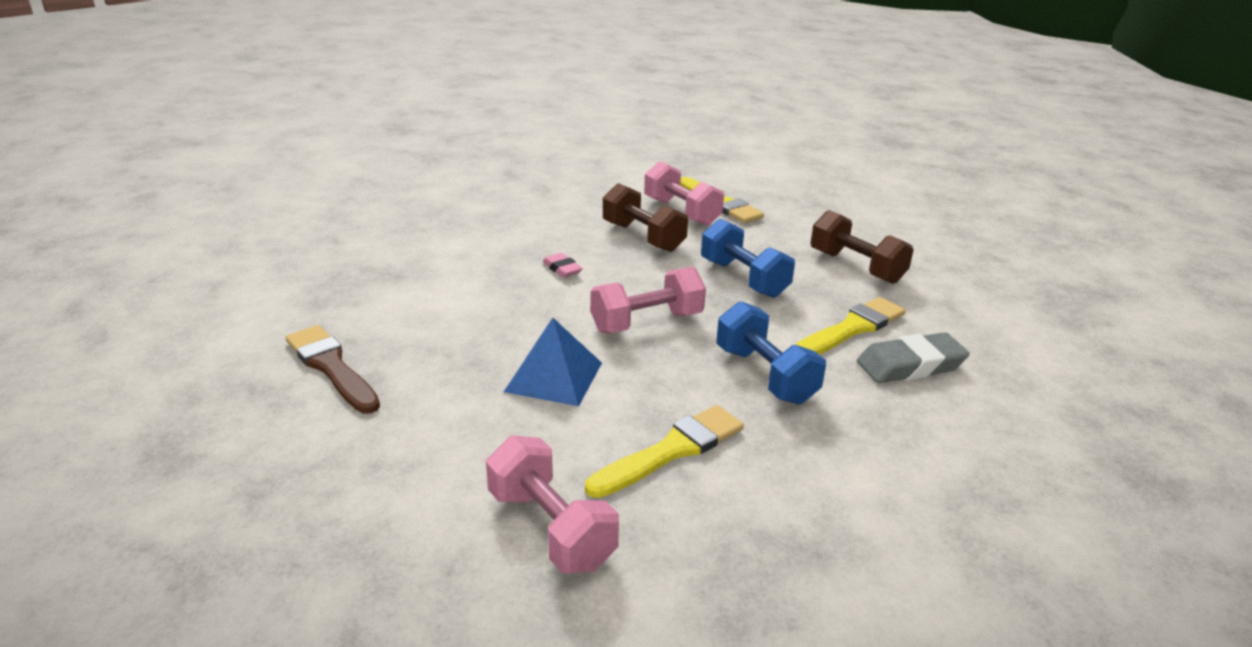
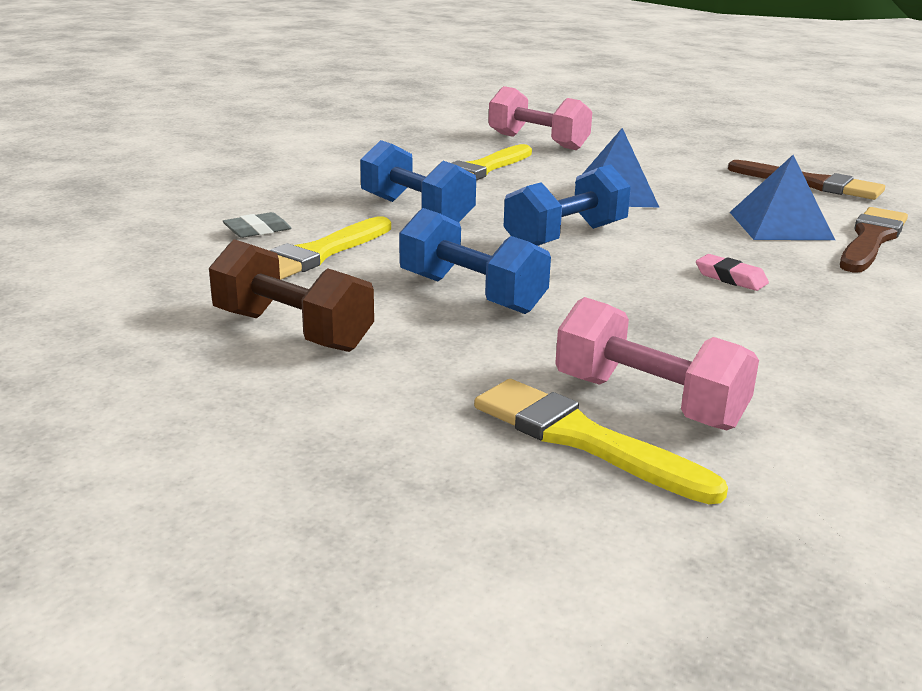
camera: 165 degrees right, 5 degrees down
pink dumbbell [590,267,706,333] -> blue dumbbell [503,164,631,246]
brown dumbbell [603,183,688,252] -> none
grey eraser [857,332,970,383] -> grey eraser [223,212,291,238], size x0.55
none -> blue pyramid [730,155,835,240]
none -> brown brush [840,207,908,273]

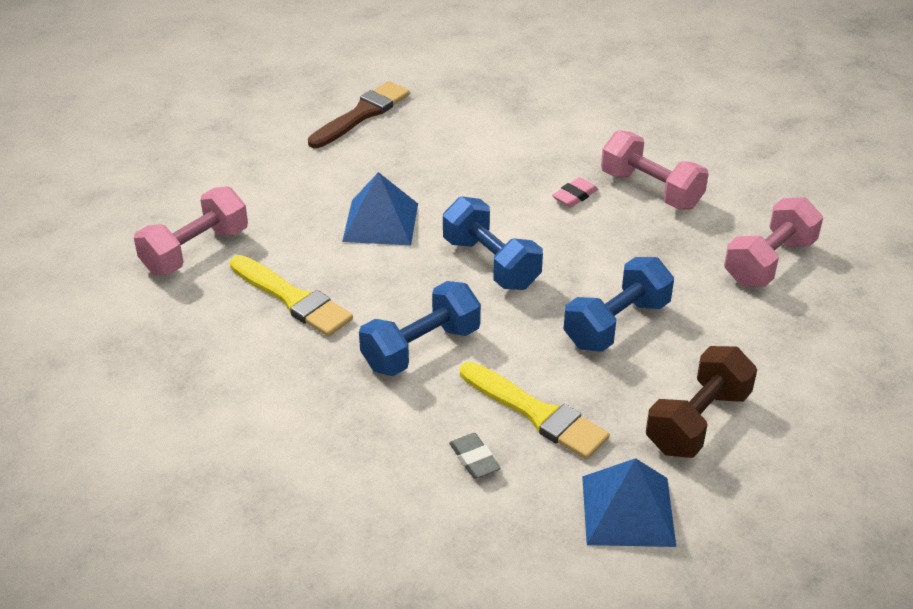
camera: 85 degrees left, 15 degrees up
yellow brush [474,379,728,504] -> none
blue pyramid [730,155,835,240] -> blue pyramid moved to [582,458,676,547]
brown brush [840,207,908,273] -> none
none -> pink dumbbell [601,130,709,210]

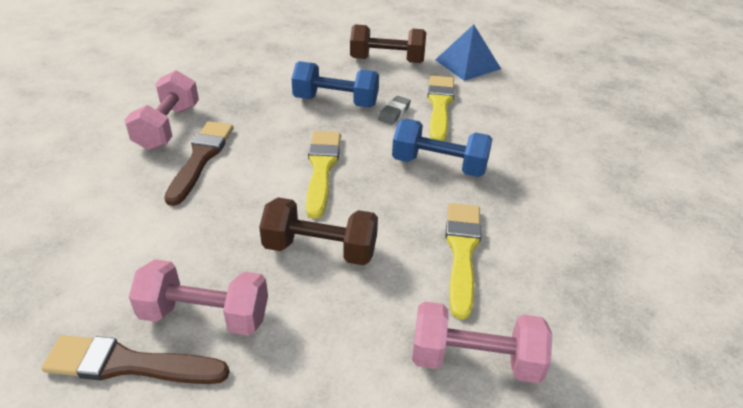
camera: 125 degrees left, 0 degrees up
blue pyramid [342,172,418,245] -> brown dumbbell [259,197,378,265]
blue dumbbell [443,196,543,290] -> yellow brush [306,131,341,219]
grey eraser [449,433,501,479] -> grey eraser moved to [378,96,411,125]
pink eraser [552,177,598,207] -> brown brush [164,121,233,206]
pink dumbbell [724,197,823,287] -> pink dumbbell moved to [129,259,268,336]

